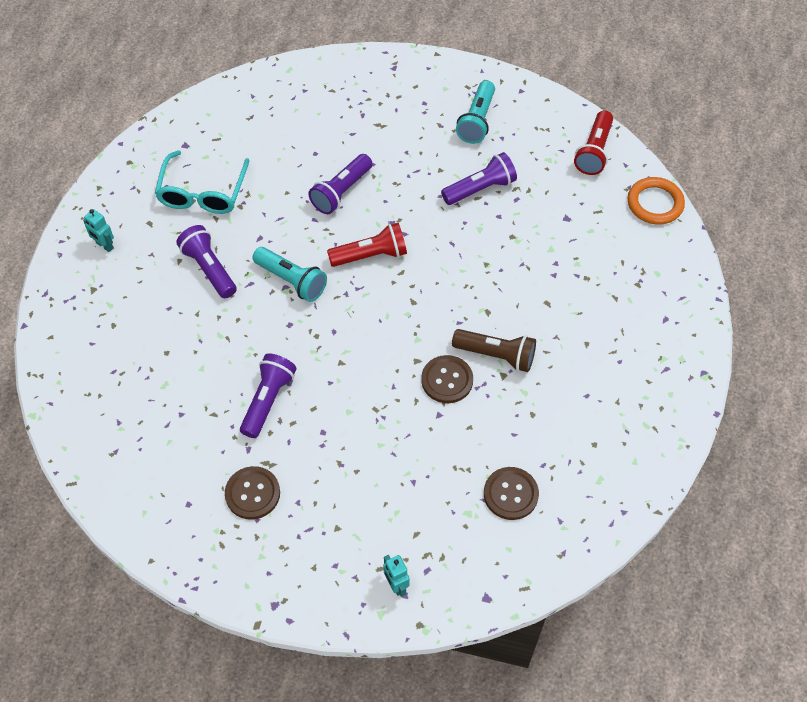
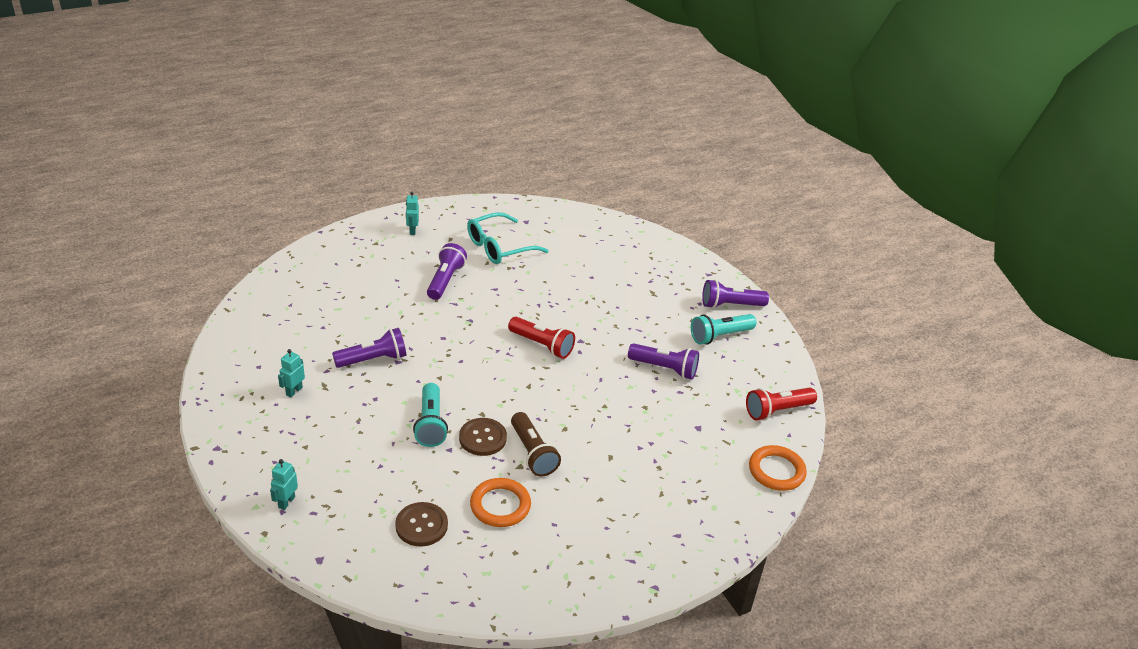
camera: 45 degrees right, 20 degrees down
brown button [225,466,280,519] -> turquoise robot [278,349,305,397]
turquoise flashlight [252,247,327,302] -> turquoise flashlight moved to [413,383,448,447]
purple flashlight [308,154,373,214] -> purple flashlight moved to [702,279,769,309]
none -> orange ring [470,478,531,527]

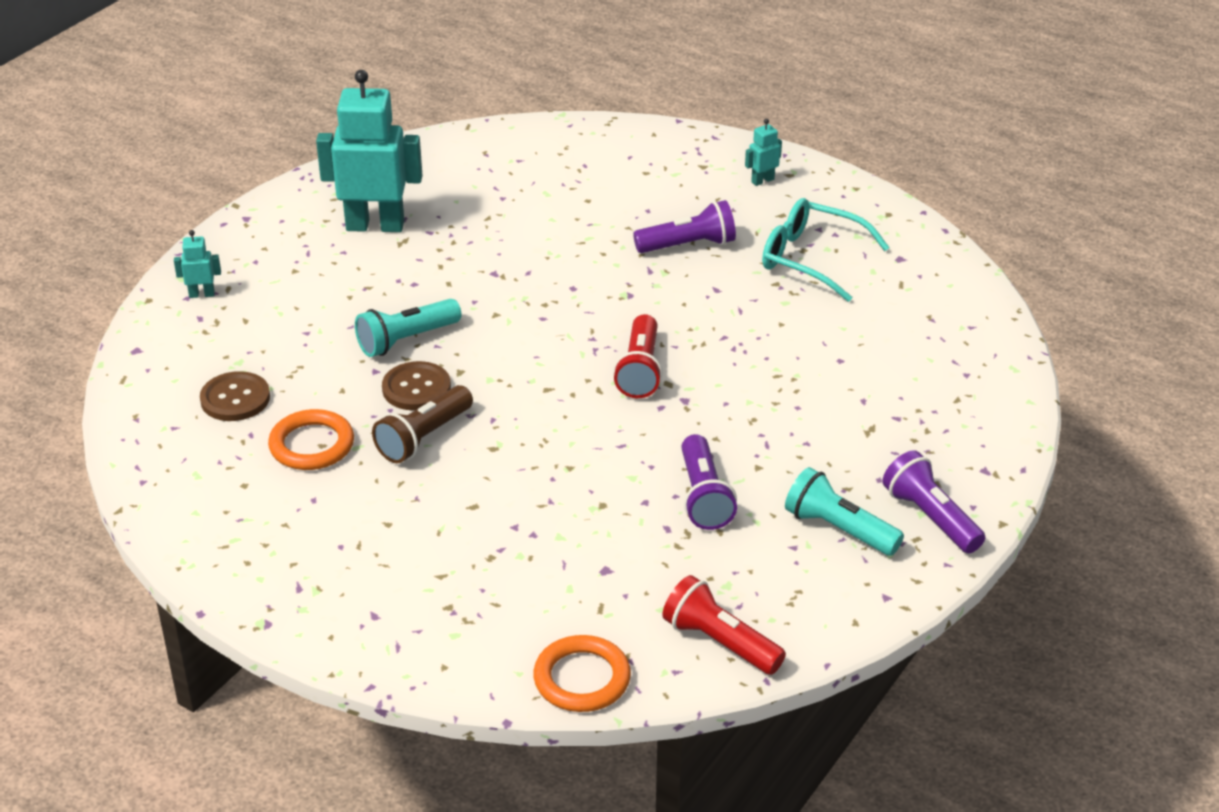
camera: 65 degrees right, 0 degrees up
turquoise robot [278,349,305,397] -> turquoise robot [316,70,423,232], size x2.39
purple flashlight [332,328,406,368] -> none

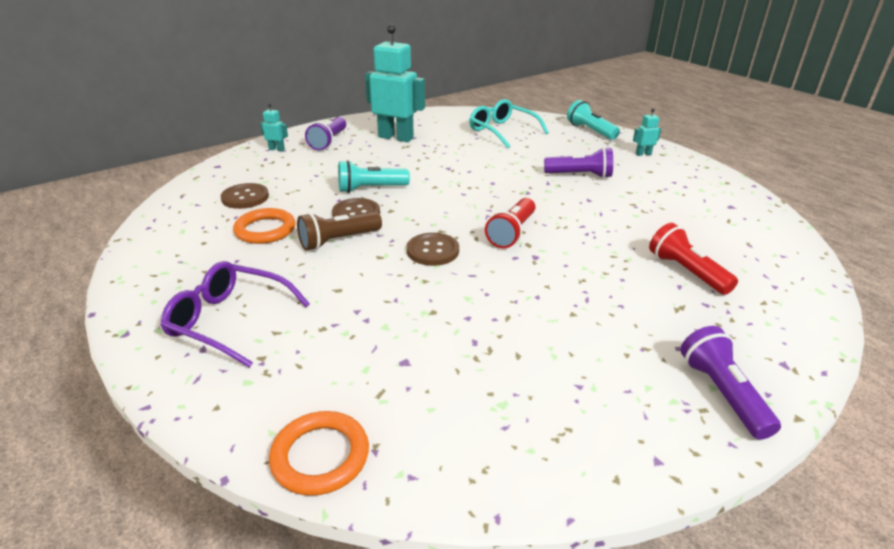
camera: 20 degrees right, 5 degrees down
red flashlight [662,575,786,675] -> red flashlight moved to [649,223,738,295]
purple flashlight [681,434,737,530] -> purple flashlight moved to [305,117,346,150]
turquoise glasses [762,198,890,302] -> turquoise glasses moved to [469,99,549,148]
turquoise flashlight [785,467,904,556] -> turquoise flashlight moved to [567,100,620,140]
none -> purple glasses [160,261,310,368]
none -> brown button [407,233,459,266]

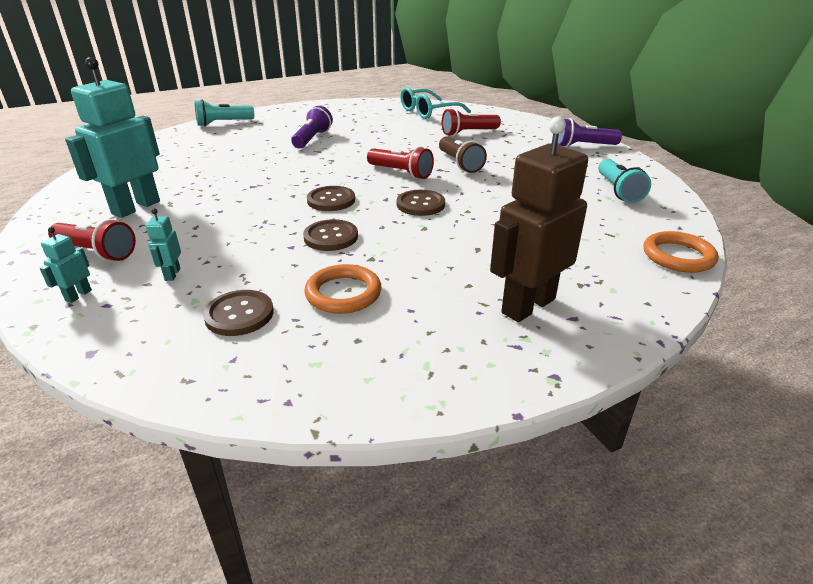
camera: 80 degrees left, 0 degrees up
purple glasses [160,261,310,368] -> brown robot [490,116,588,322]
brown flashlight [297,212,382,251] -> brown flashlight moved to [439,136,487,173]
purple flashlight [305,117,346,150] -> red flashlight [48,219,136,261]
turquoise flashlight [338,160,410,193] -> turquoise flashlight moved to [598,159,651,203]
turquoise glasses [469,99,549,148] -> turquoise glasses moved to [400,87,471,119]
turquoise robot [633,108,661,156] -> turquoise robot moved to [146,208,181,281]
none -> brown button [307,186,355,211]

